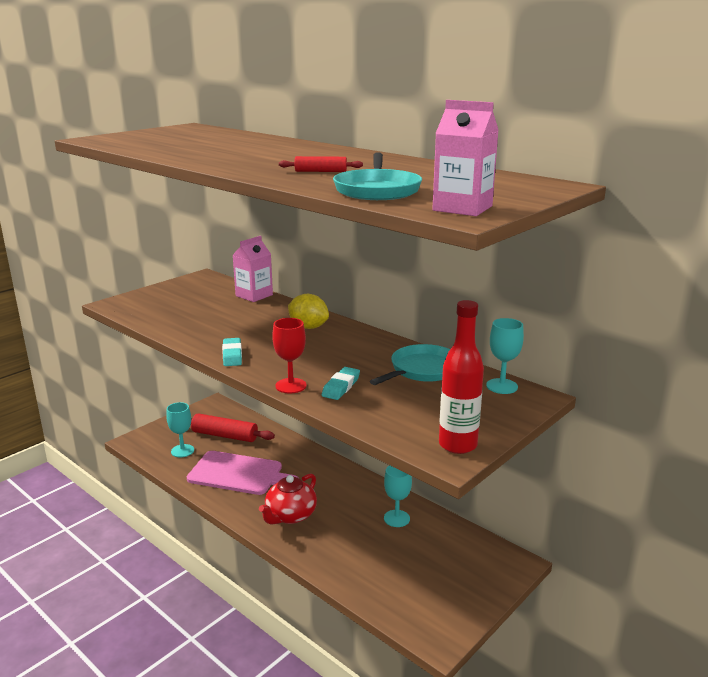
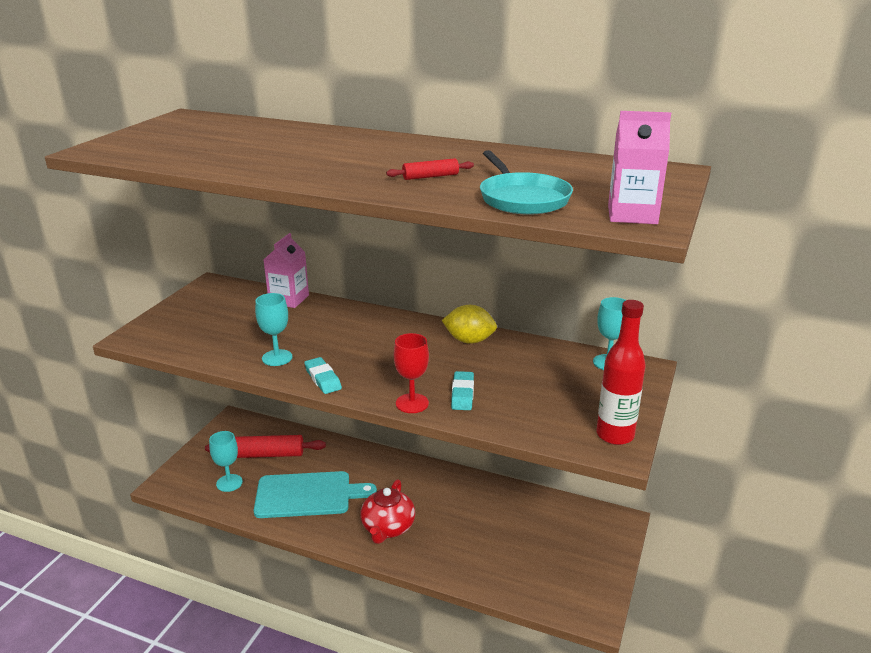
camera: 20 degrees left, 5 degrees up
pink cutting board [187,451,298,495] -> turquoise cutting board [254,471,377,518]
yellow lemon [288,294,329,329] -> yellow lemon moved to [442,305,497,344]
turquoise pan [370,344,450,385] -> none
turquoise goblet [384,465,412,527] -> turquoise goblet moved to [255,293,293,366]

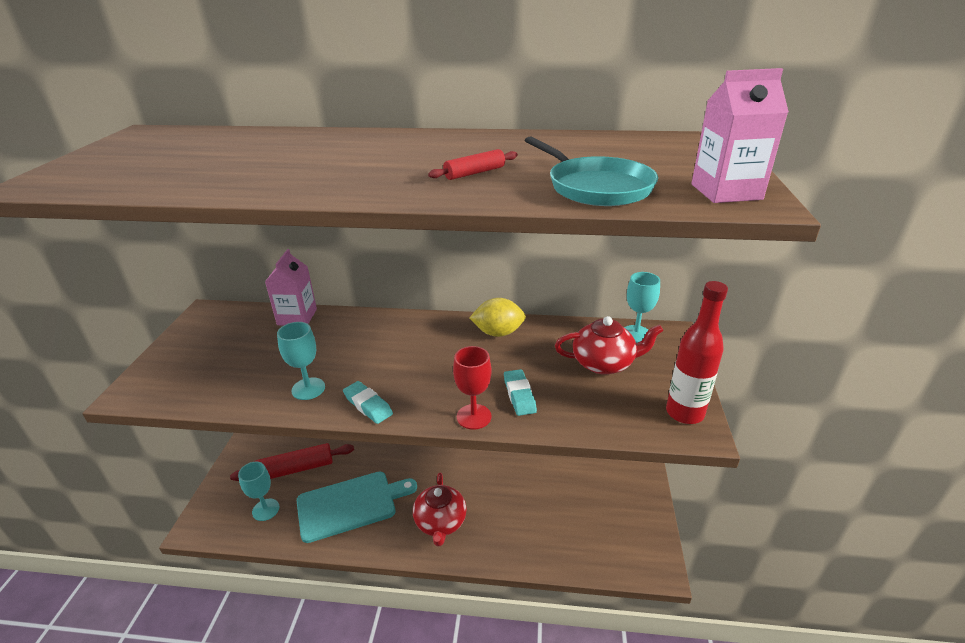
camera: 15 degrees left, 5 degrees up
none -> red teapot [555,316,663,375]

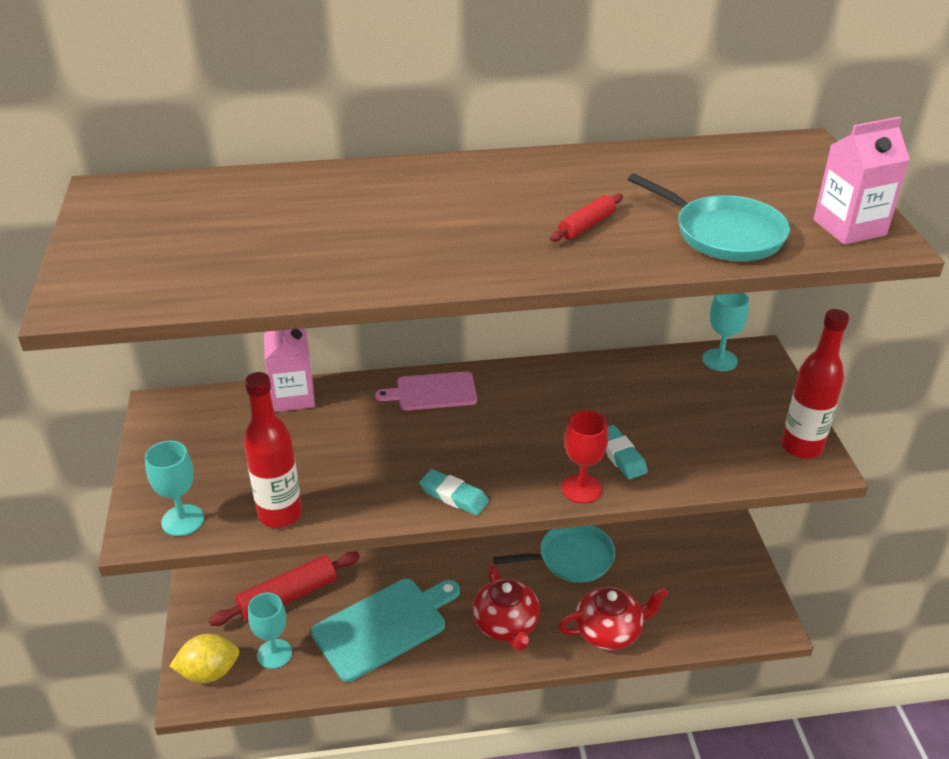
camera: 15 degrees left, 5 degrees up
turquoise goblet [277,322,325,400] -> turquoise goblet moved to [145,441,204,536]
yellow lemon [470,298,526,337] -> yellow lemon moved to [170,634,239,683]
red teapot [555,316,663,375] -> red teapot moved to [558,587,668,650]
none -> red bottle [244,372,302,528]
none -> pink cutting board [375,371,477,411]
none -> turquoise pan [493,525,615,583]

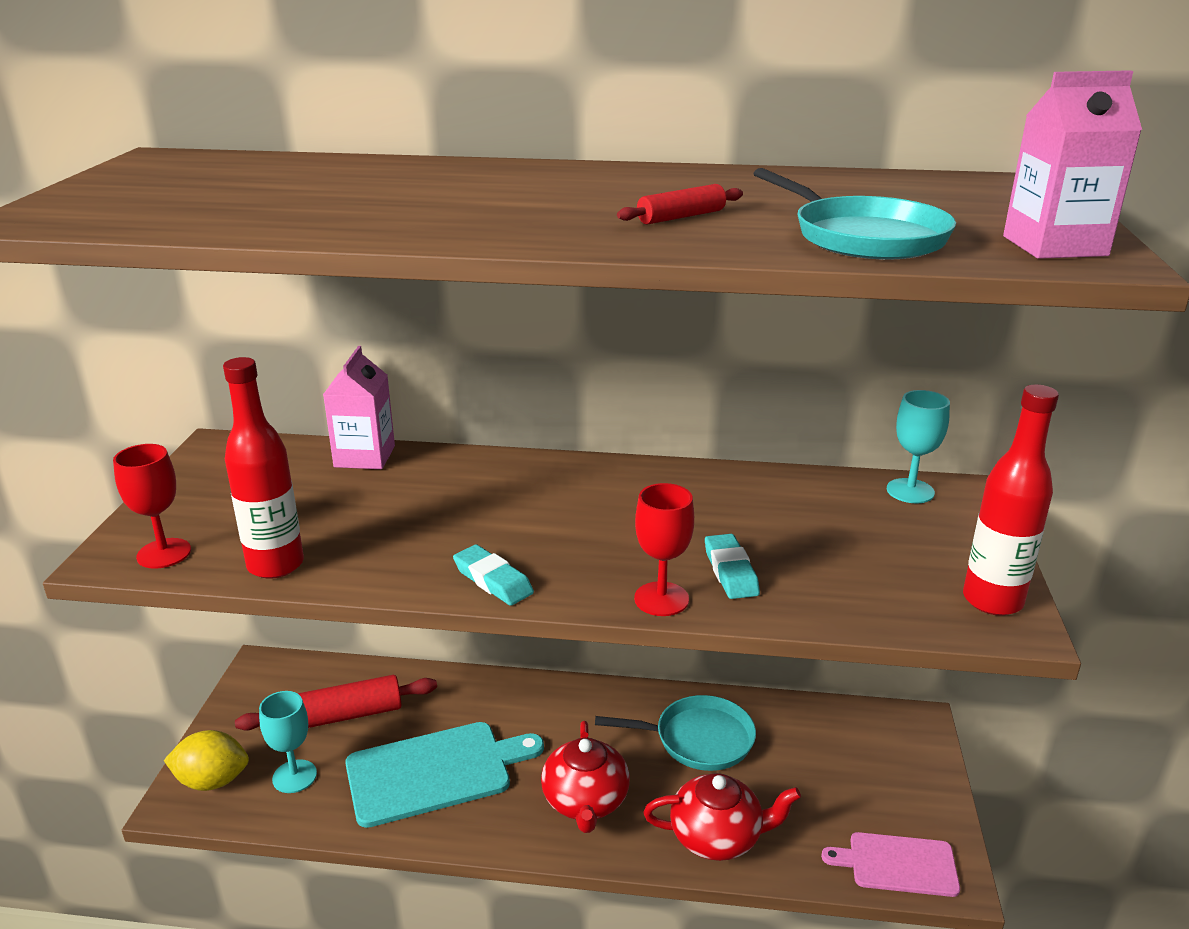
camera: 15 degrees right, 10 degrees down
turquoise goblet [145,441,204,536] -> red goblet [113,444,191,569]
pink cutting board [375,371,477,411] -> pink cutting board moved to [821,832,960,897]

